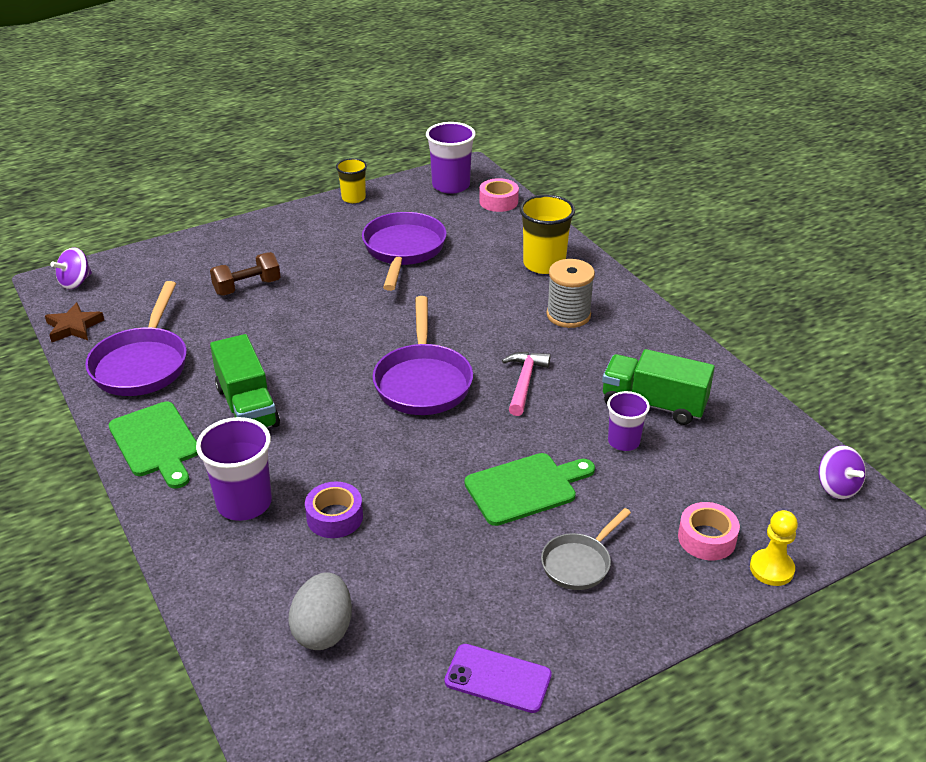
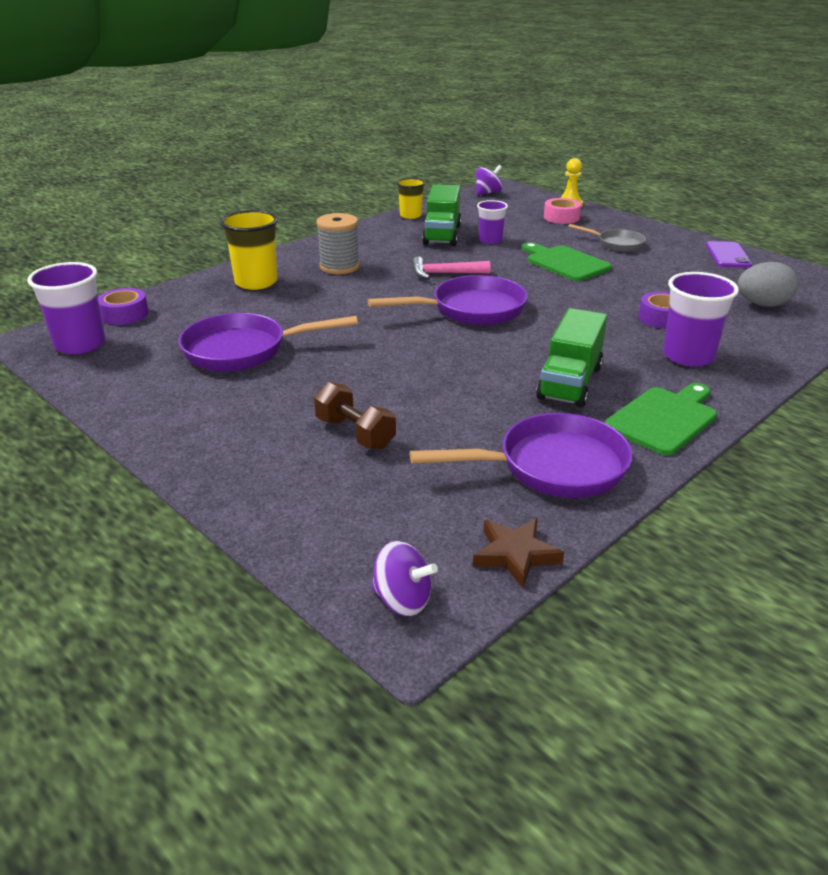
camera: 105 degrees left, 5 degrees down
green truck [210,334,280,428] -> green truck turned 150 degrees clockwise [536,308,607,408]
yellow cup [336,158,367,203] -> yellow cup moved to [397,178,425,219]
pink tape [479,178,519,212] -> purple tape [98,288,149,325]

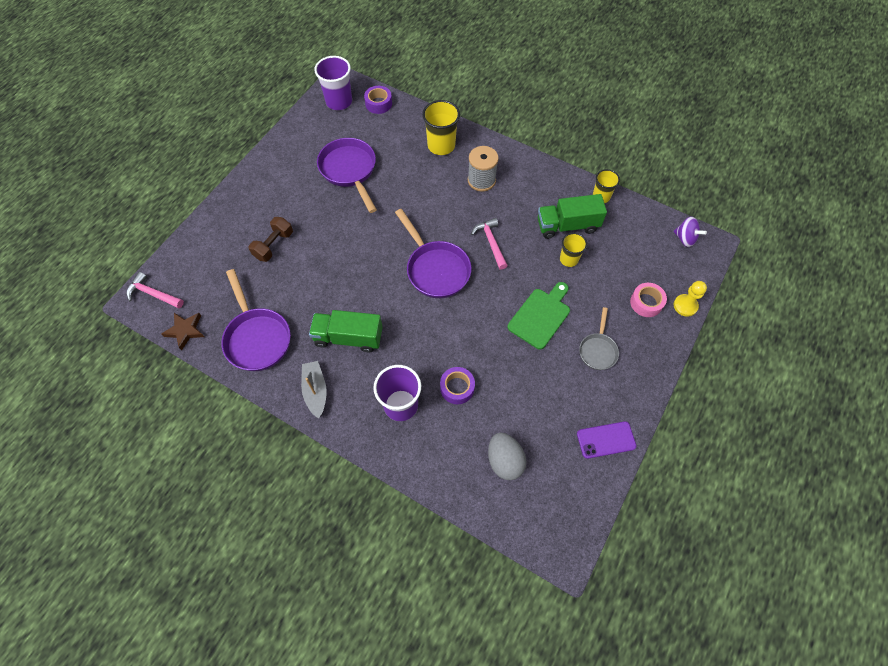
camera: 75 degrees right, 30 degrees up
purple spinning top [371,541,438,616] -> pink hammer [127,272,184,308]
purple cup [477,200,508,244] -> yellow cup [560,233,587,267]
green cutting board [605,383,717,456] -> grey boat [301,361,327,419]

